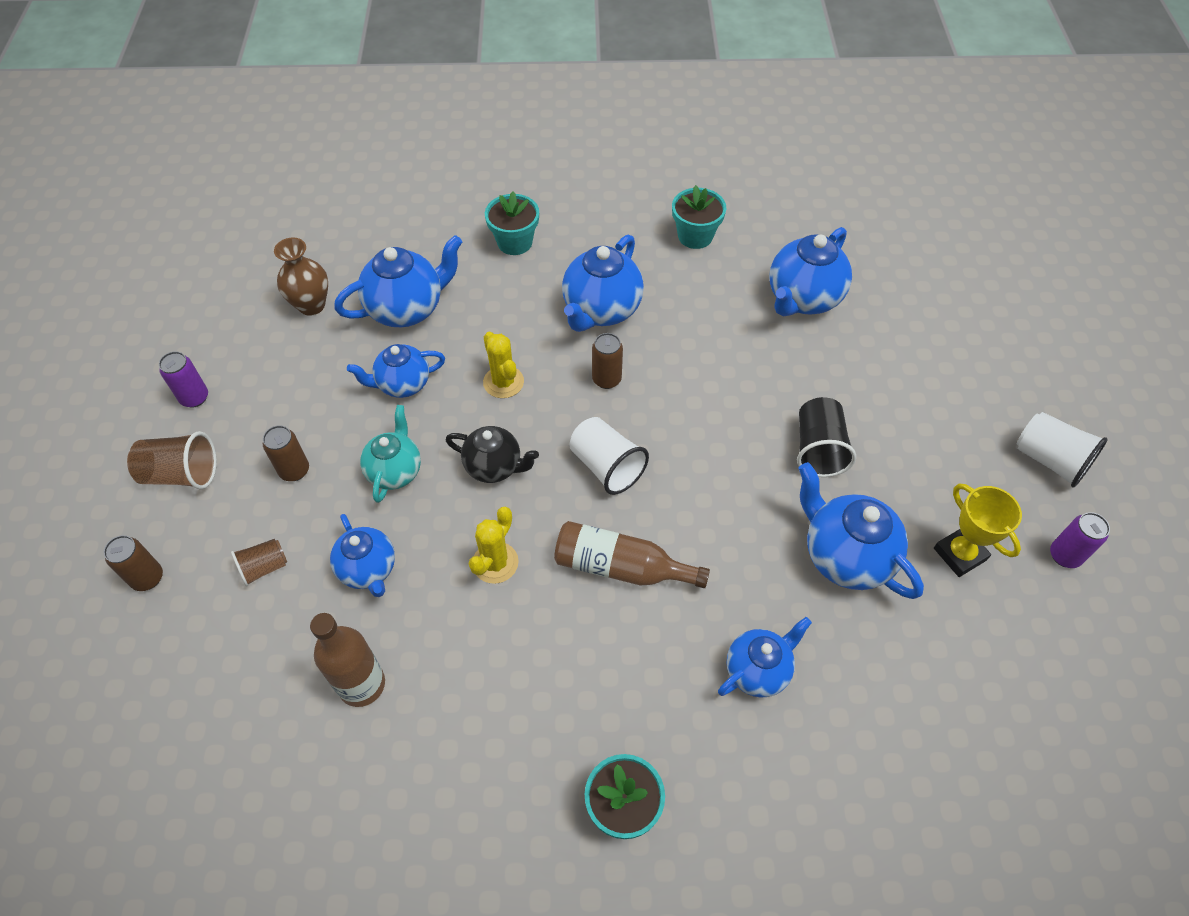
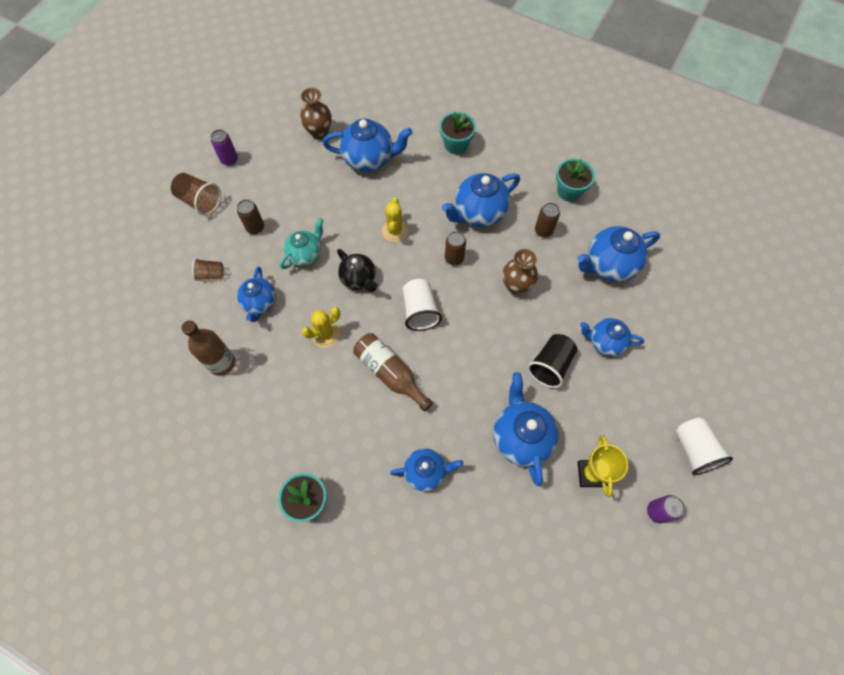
camera: 30 degrees right, 10 degrees up
brown can [104,535,163,591] -> brown can moved to [535,203,560,237]
blue teapot [347,344,445,398] -> blue teapot moved to [580,318,644,356]
none -> brown vase [503,249,538,295]

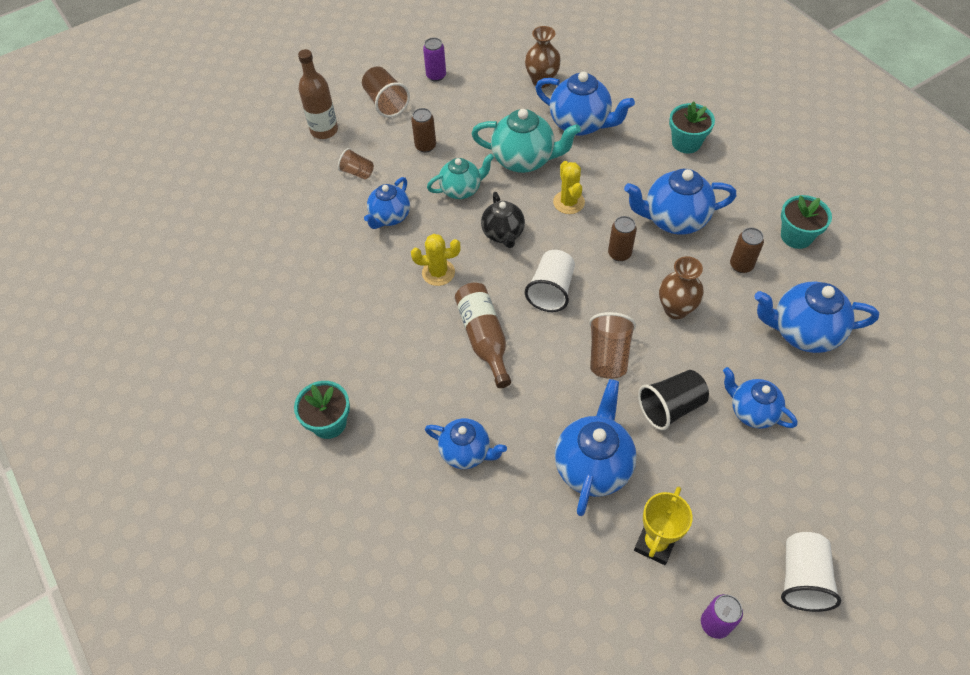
camera: 30 degrees right, 10 degrees down
brown bottle [181,321,235,376] -> brown bottle moved to [298,49,338,139]
yellow cactus [382,198,408,242] -> yellow cactus turned 45 degrees counterclockwise [553,161,585,214]
none -> turquoise teapot [472,109,581,173]
none -> brown cup [589,312,636,379]

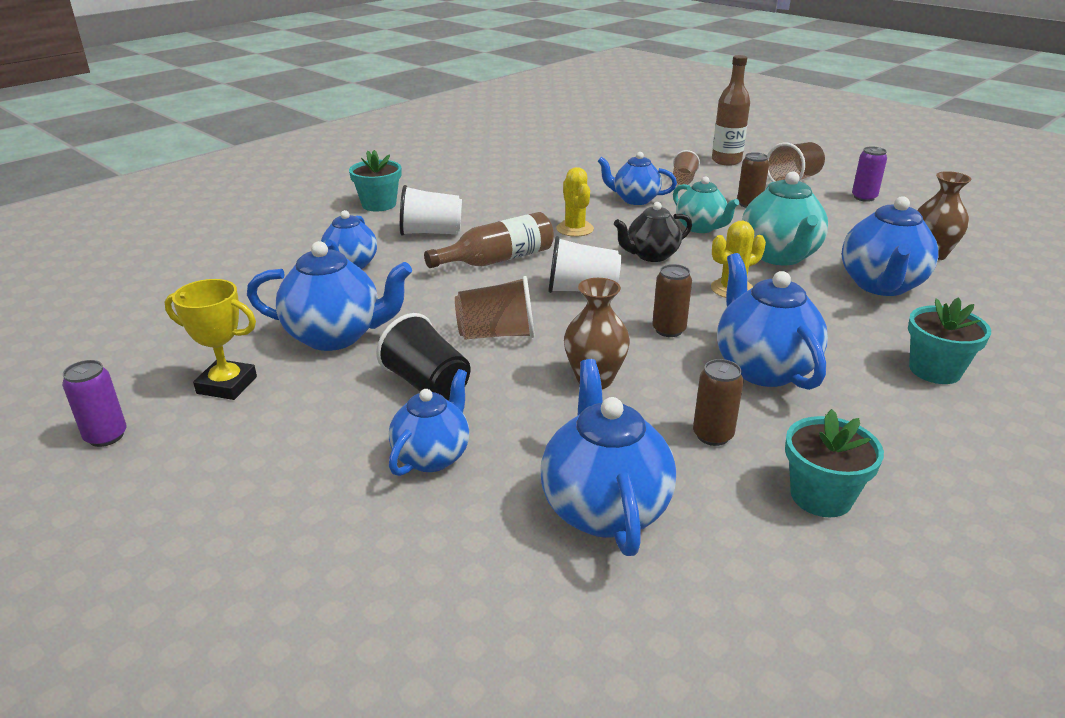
camera: 75 degrees right, 25 degrees down
white cup [781,532,841,612] -> white cup moved to [400,185,462,236]

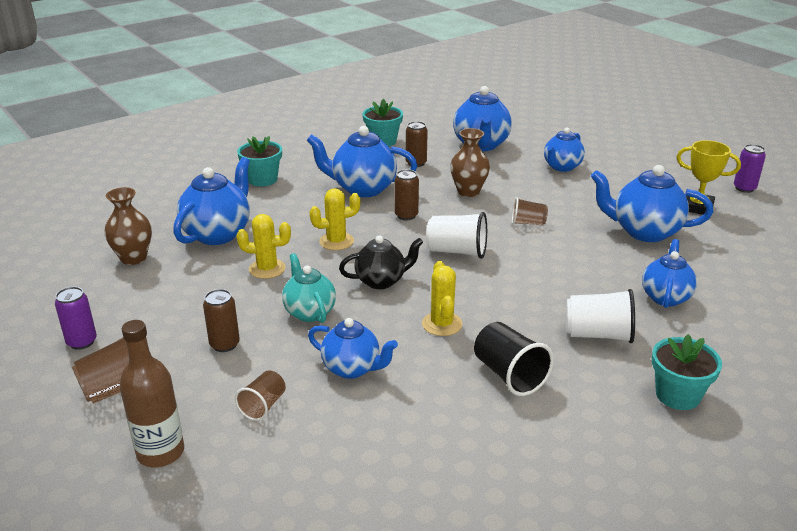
camera: 170 degrees left, 0 degrees up
black cup [376,313,470,401] -> black cup moved to [474,322,554,396]
brown bottle [424,212,554,268] -> none
brown cup [455,276,535,340] -> brown cup [512,197,548,226], size x0.63
blue teapot [717,253,828,390] -> blue teapot turned 105 degrees clockwise [307,126,417,197]
turquoise teapot [742,171,828,265] -> yellow cactus [236,214,291,279]

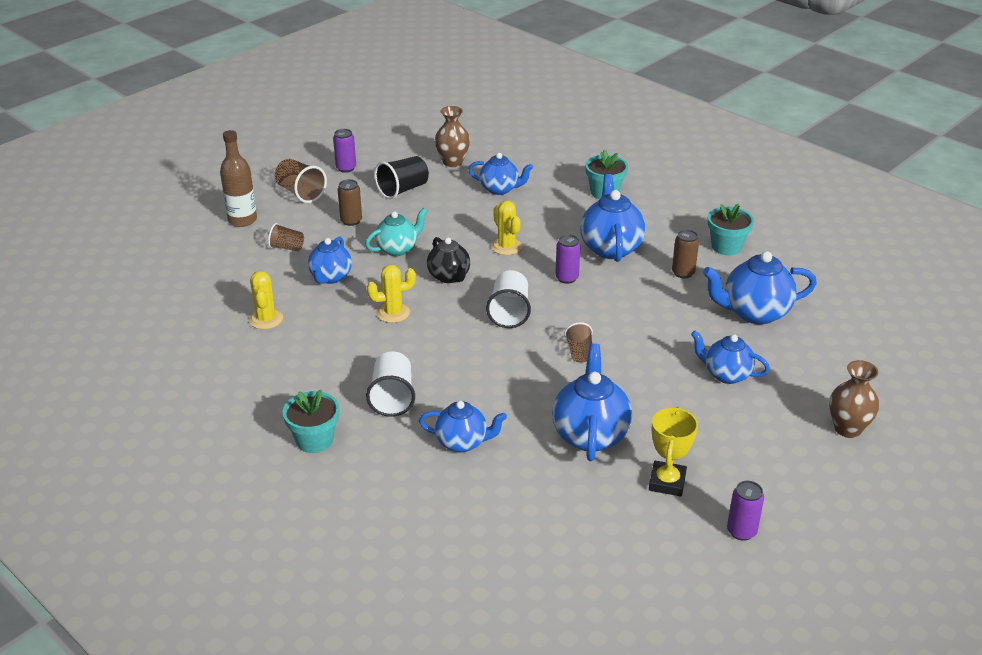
camera: 80 degrees right, 5 degrees up
blue teapot [173,157,250,245] -> blue teapot [468,153,533,195], size x0.65
yellow cactus [236,214,291,279] -> yellow cactus moved to [249,271,283,329]
brown can [395,169,419,220] -> purple can [555,235,581,284]
brown vase [450,128,490,197] -> brown vase moved to [829,360,879,438]
black cup [474,322,554,396] -> black cup moved to [375,156,429,199]

